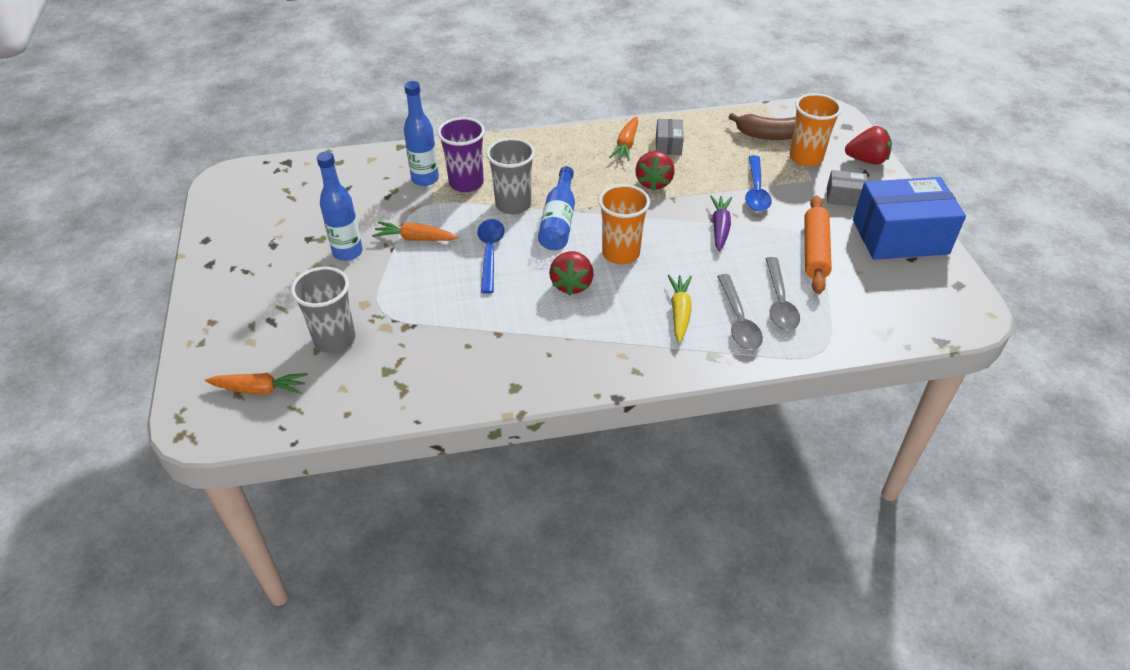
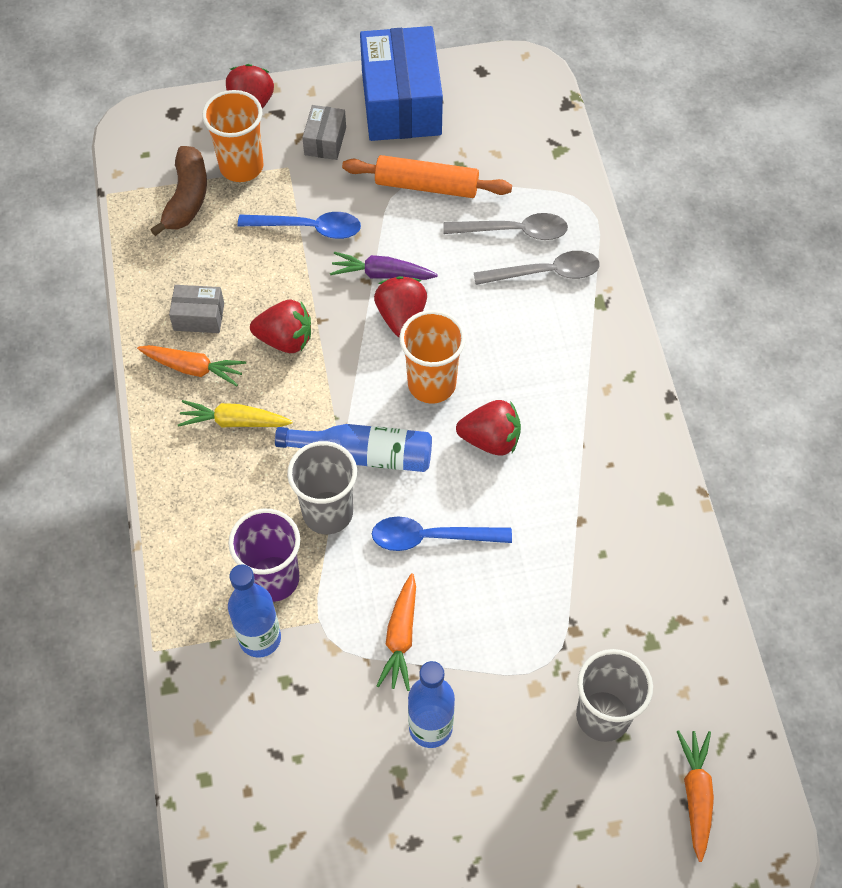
camera: 90 degrees left, 15 degrees up
yellow carrot [668,275,692,342] -> yellow carrot moved to [178,400,292,427]
none -> red strawberry [374,276,427,338]

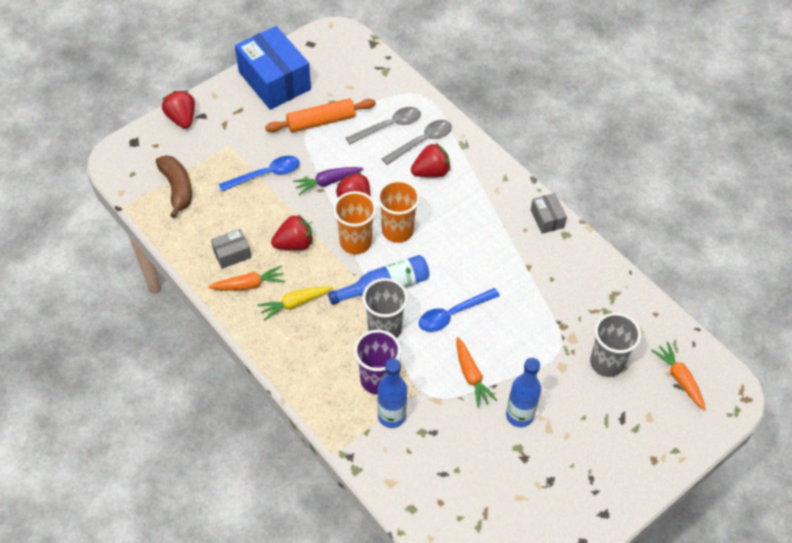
camera: 30 degrees left, 5 degrees down
orange cup [202,90,264,182] -> orange cup moved to [333,191,376,254]
grey box [302,105,346,160] -> grey box moved to [531,193,567,234]
red strawberry [456,400,521,455] -> red strawberry moved to [411,143,450,178]

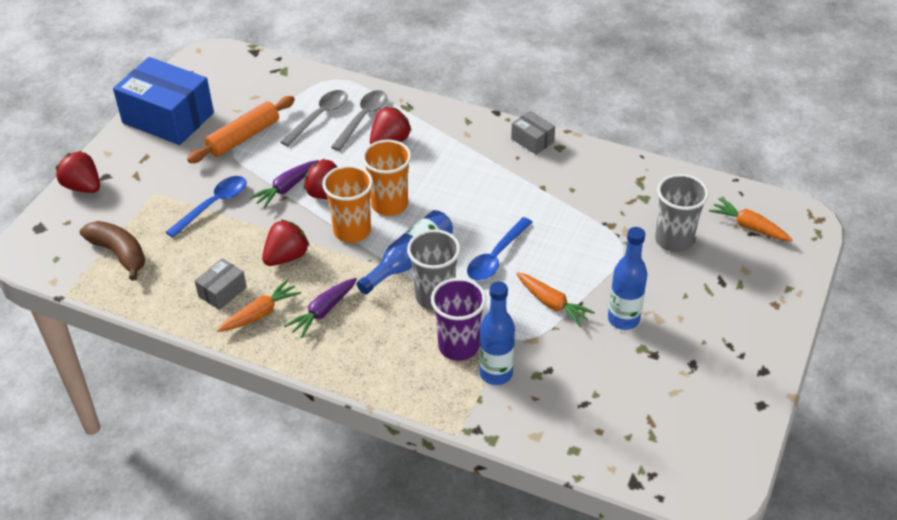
camera: 25 degrees left, 10 degrees down
yellow carrot [257,286,333,321] -> purple carrot [284,278,357,338]

